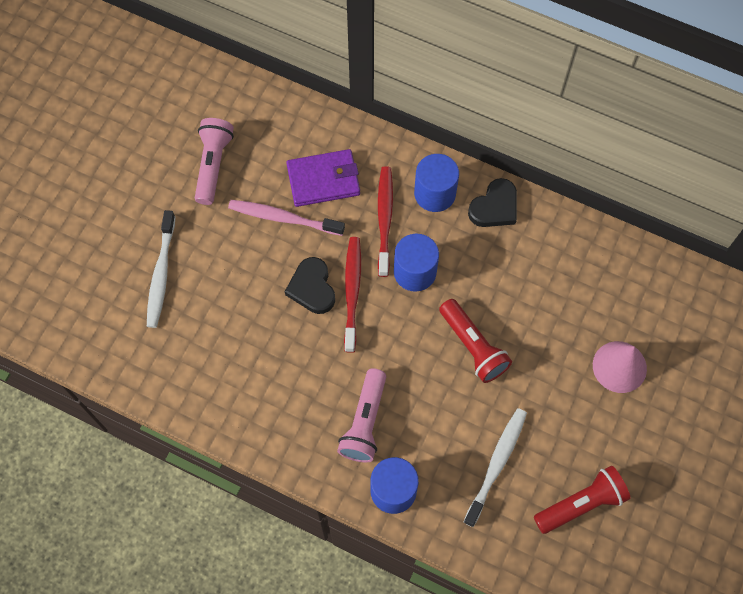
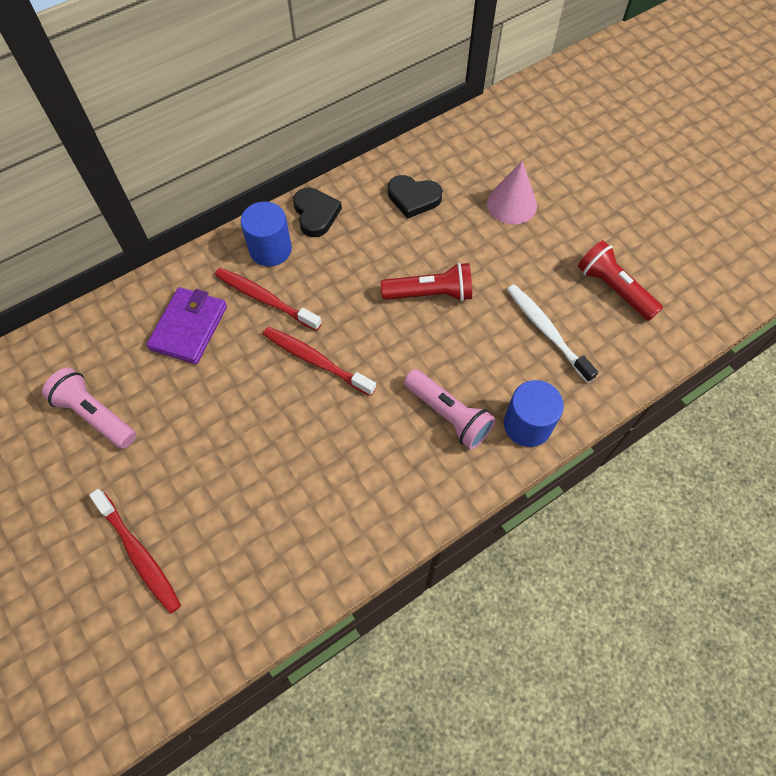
camera: 60 degrees left, 5 degrees down
white toothbrush [147,210,175,328] -> none
pink toothbrush [228,200,345,236] -> none
black heart [285,257,335,314] -> black heart moved to [388,175,442,219]
blue cylinder [394,234,439,292] -> none
red flashlight [534,466,630,534] -> red flashlight turned 45 degrees counterclockwise [578,240,663,321]
none -> red toothbrush [89,489,181,614]

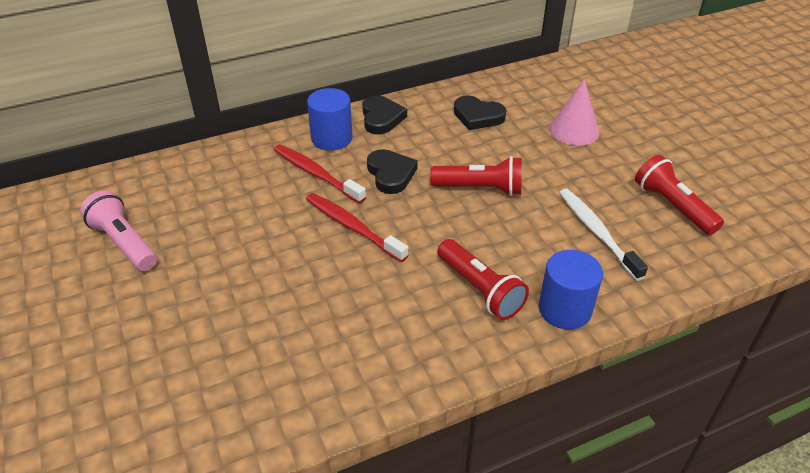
camera: 10 degrees right, 20 degrees down
red toothbrush [89,489,181,614] -> none
purple wallet [147,287,227,364] -> none
pink flashlight [404,369,496,450] -> red flashlight [437,239,529,320]
none -> black heart [367,149,418,194]

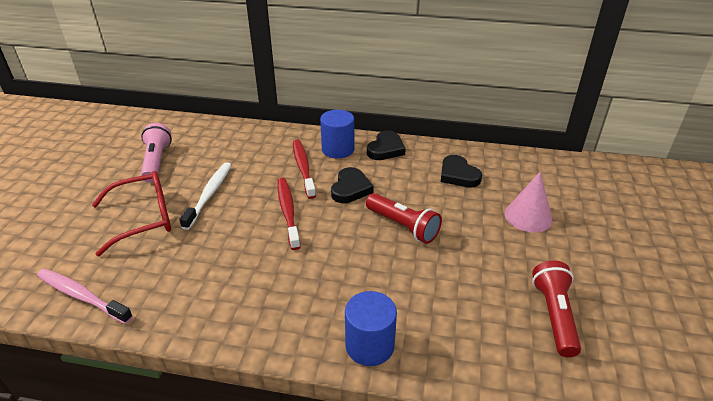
camera: 35 degrees right, 5 degrees down
red flashlight [437,239,529,320] -> none
white toothbrush [559,189,648,281] -> white toothbrush moved to [179,162,231,230]
none -> pink toothbrush [37,269,133,324]
none -> red glasses [92,171,171,256]

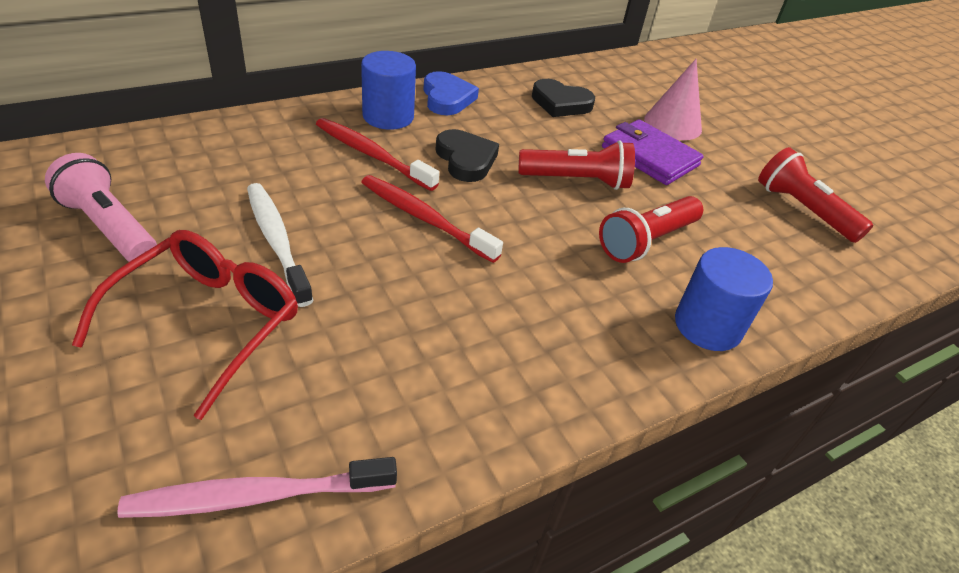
camera: 45 degrees left, 5 degrees up
black heart [367,131,406,160] -> blue heart [423,71,479,115]
none -> red flashlight [599,196,703,263]
none -> purple wallet [602,119,704,185]

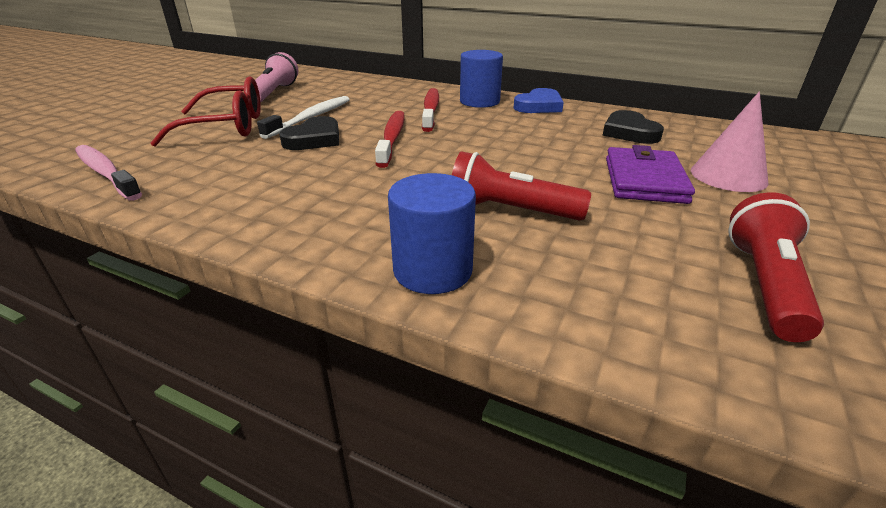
camera: 60 degrees right, 10 degrees down
black heart [435,129,499,182] -> black heart moved to [279,116,339,150]
red flashlight [518,141,635,190] -> none

